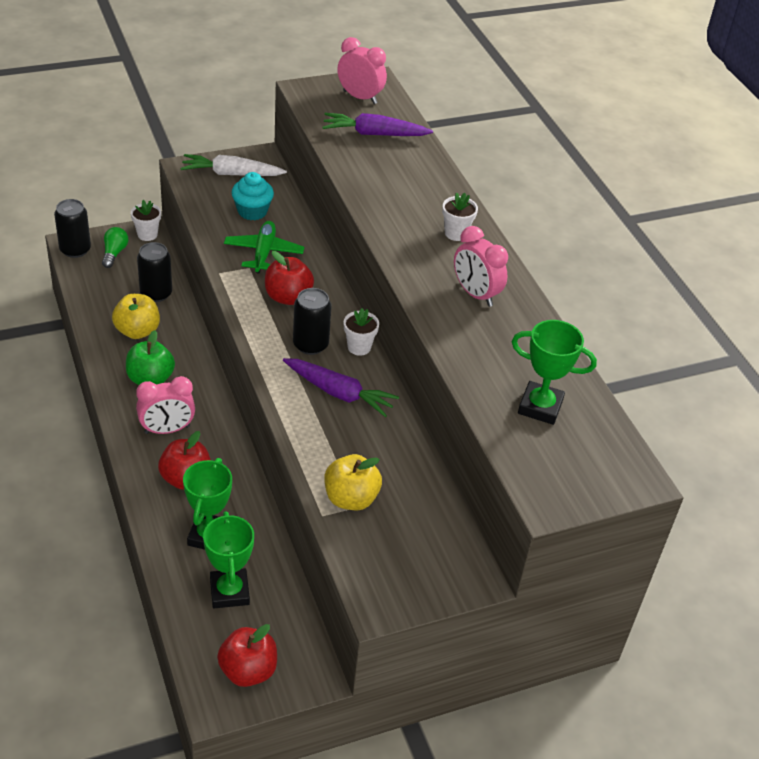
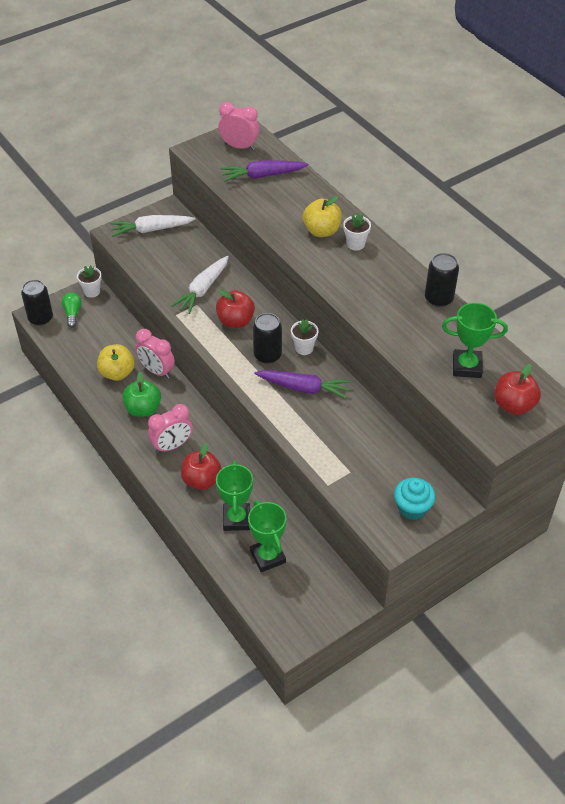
camera: 10 degrees left, 5 degrees up
black can [137,242,172,302] -> black can moved to [425,253,459,307]
red apple [217,624,277,687] -> red apple moved to [494,364,541,415]
green plane [224,221,304,274] -> white carrot [171,256,229,314]
turquoise cupcake [232,172,274,220] -> turquoise cupcake moved to [394,478,435,520]
yellow apple [325,454,382,510] -> yellow apple moved to [303,196,342,237]
pink clock [454,226,508,307] -> pink clock moved to [135,329,175,379]

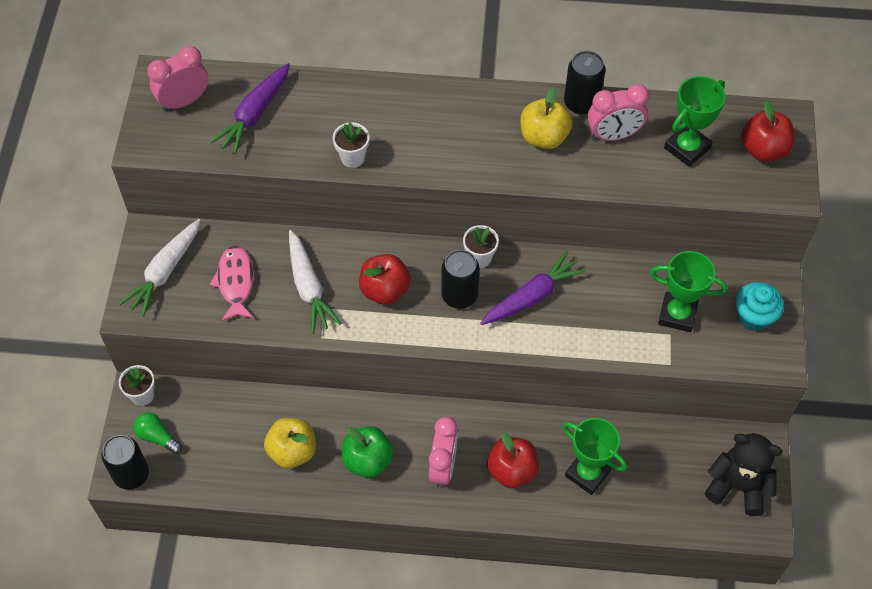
camera: 50 degrees left, 10 degrees up
pink clock [135,329,175,379] -> pink clock moved to [588,84,649,141]
green trophy [248,500,287,572] -> green trophy moved to [650,251,727,332]
yellow apple [303,196,342,237] -> yellow apple moved to [520,88,573,149]
white flower pot [343,213,371,251] -> white flower pot moved to [333,122,369,168]
none -> pink fish [210,246,254,322]
none -> black teddy bear [705,433,782,516]

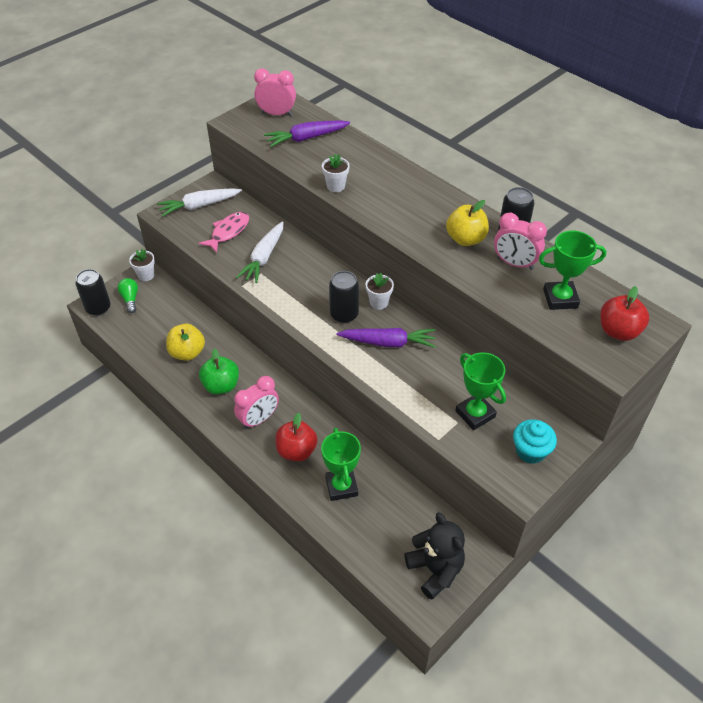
camera: 40 degrees right, 10 degrees down
red apple [359,254,411,304] -> none

